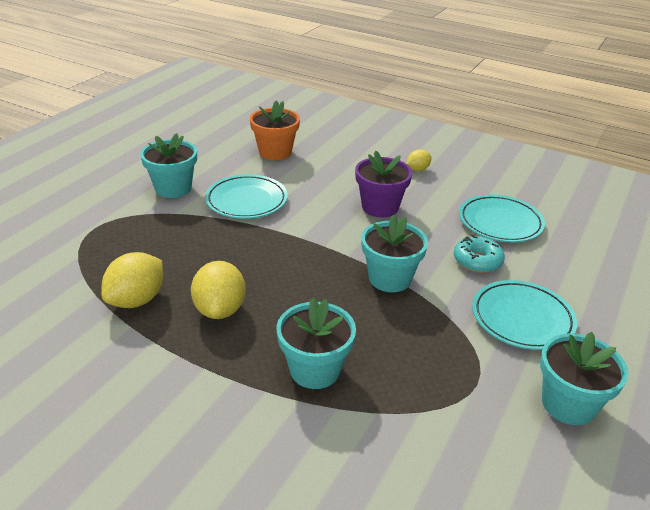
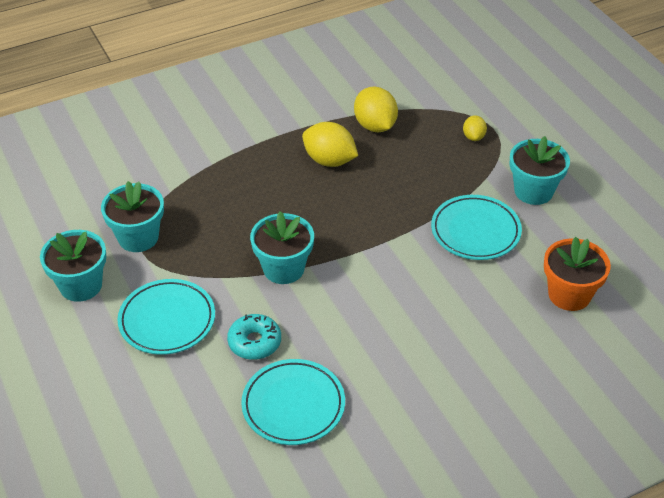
camera: 125 degrees right, 10 degrees up
turquoise flower pot [277,297,356,389] -> turquoise flower pot moved to [101,181,164,252]
purple flower pot [355,151,412,217] -> none
yellow lemon [406,150,432,171] -> yellow lemon moved to [463,115,487,141]

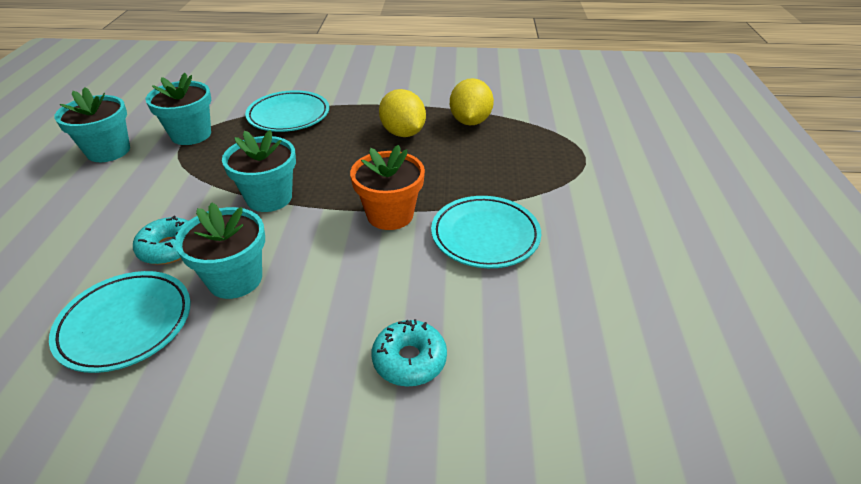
camera: 30 degrees right, 5 degrees down
turquoise plate [118,279,215,355] -> turquoise plate moved to [245,90,329,132]
yellow lemon [463,115,487,141] -> none
turquoise flower pot [510,136,570,205] -> turquoise flower pot moved to [175,202,265,299]
orange flower pot [544,237,611,311] -> orange flower pot moved to [350,145,425,230]
none -> turquoise donut [372,319,447,387]

